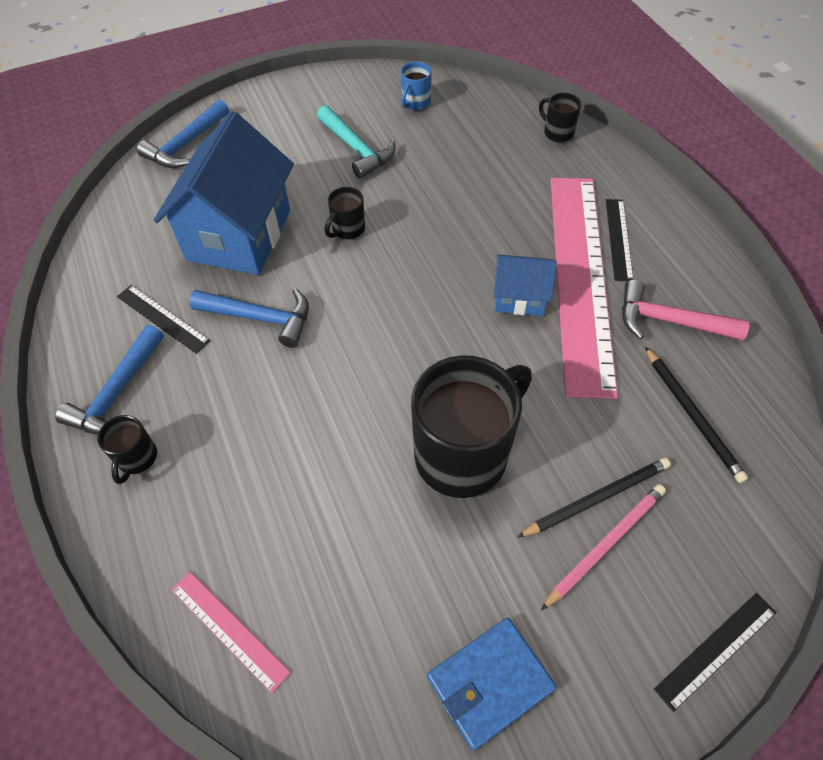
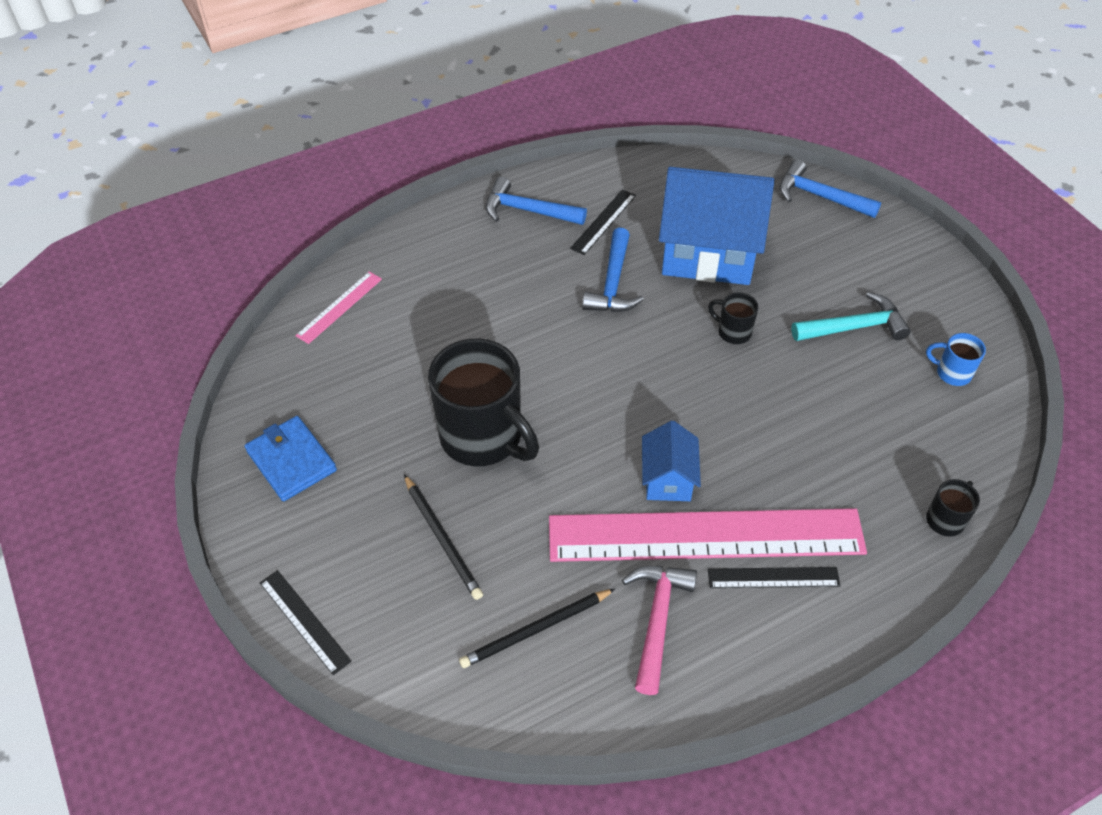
camera: 85 degrees right, 5 degrees down
black mug [98,415,157,484] -> none
turquoise hammer [317,105,396,179] -> turquoise hammer turned 150 degrees counterclockwise [791,292,911,341]
pink pencil [541,484,666,610] -> none

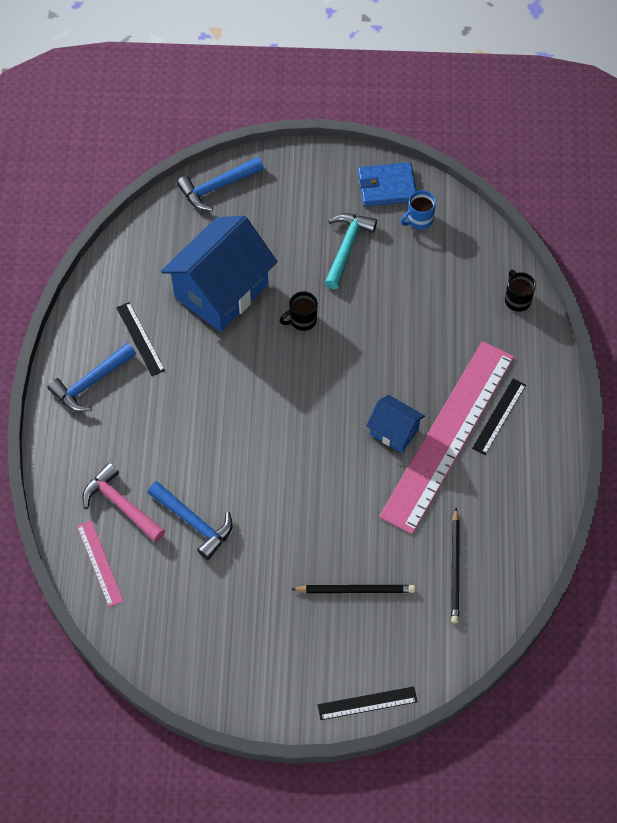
camera: 60 degrees left, 10 degrees up
blue wallet [245,416,337,501] -> blue wallet moved to [358,162,416,206]
black mug [428,339,539,466] -> none
blue hammer [582,228,644,312] -> blue hammer moved to [148,481,233,560]
pink hammer [622,566,697,695] -> pink hammer moved to [82,463,165,542]

